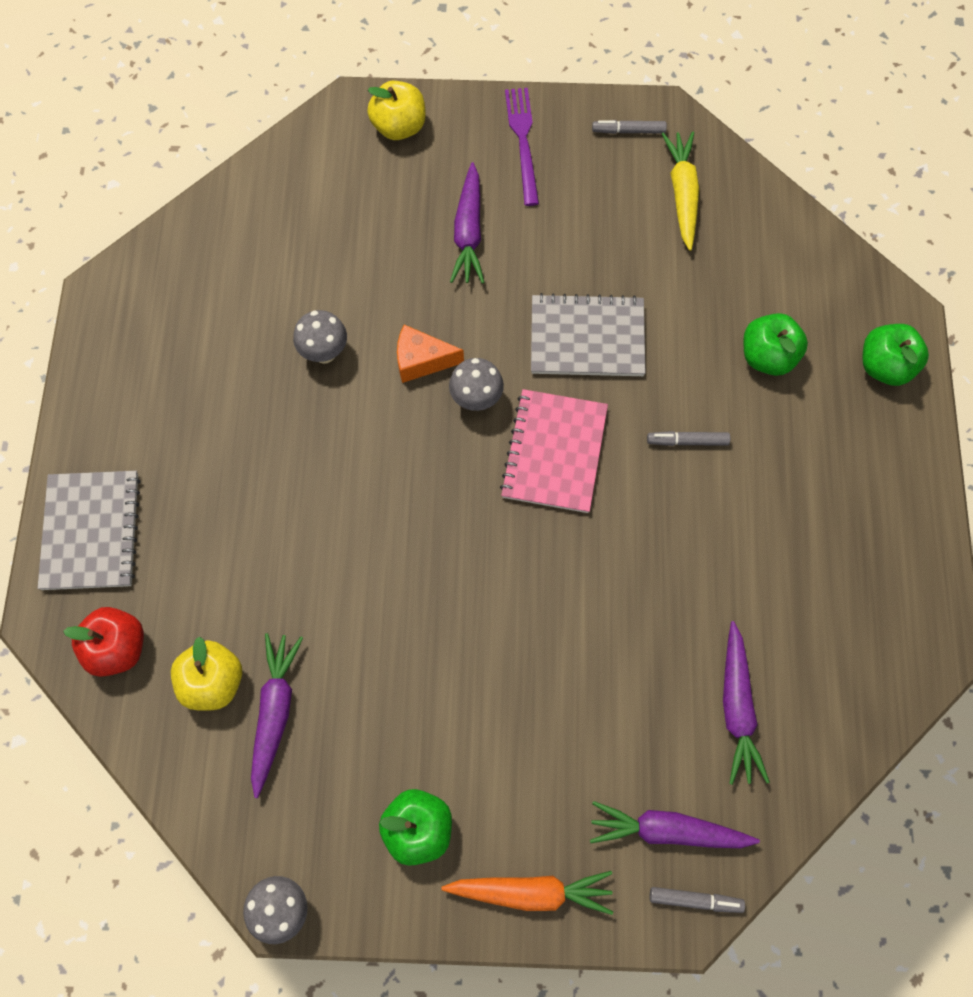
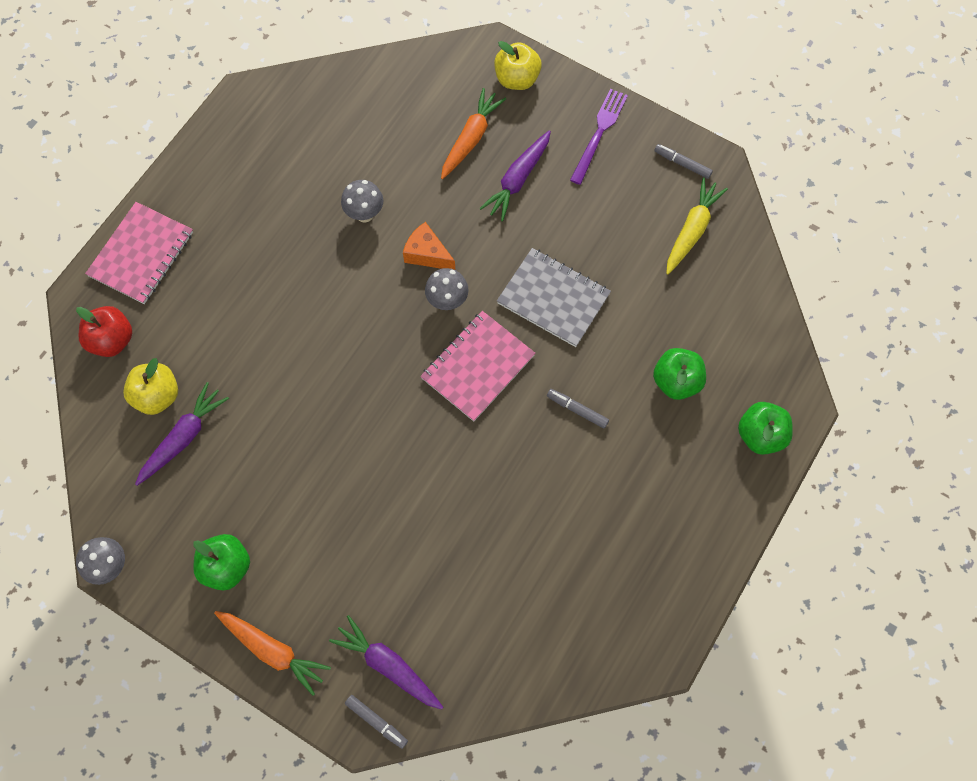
camera: 30 degrees right, 0 degrees up
grey notebook [38,471,141,590] -> pink notebook [85,202,193,304]
purple carrot [723,621,770,785] -> none
none -> orange carrot [441,88,506,179]

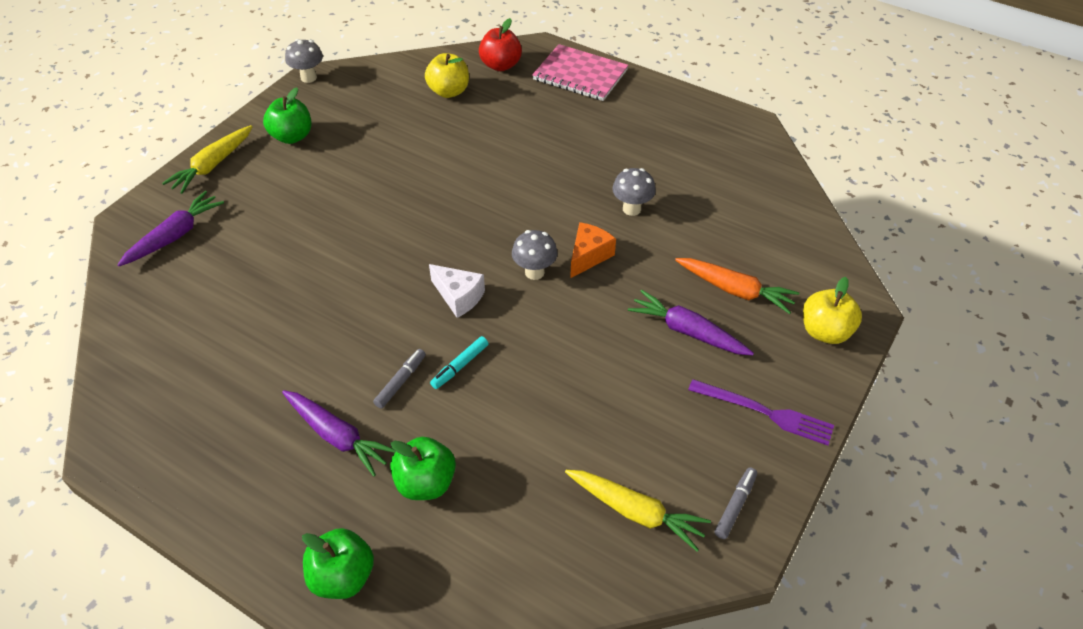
camera: 90 degrees right, 20 degrees down
purple carrot [135,382,229,486] -> purple carrot moved to [282,390,396,477]
orange carrot [214,611,331,696] -> yellow carrot [162,125,253,194]
grey marker [345,695,408,749] -> none
pink notebook [420,311,535,421] -> white cheese [429,264,485,318]
grey notebook [497,248,611,347] -> none
none -> turquoise marker [430,336,489,389]

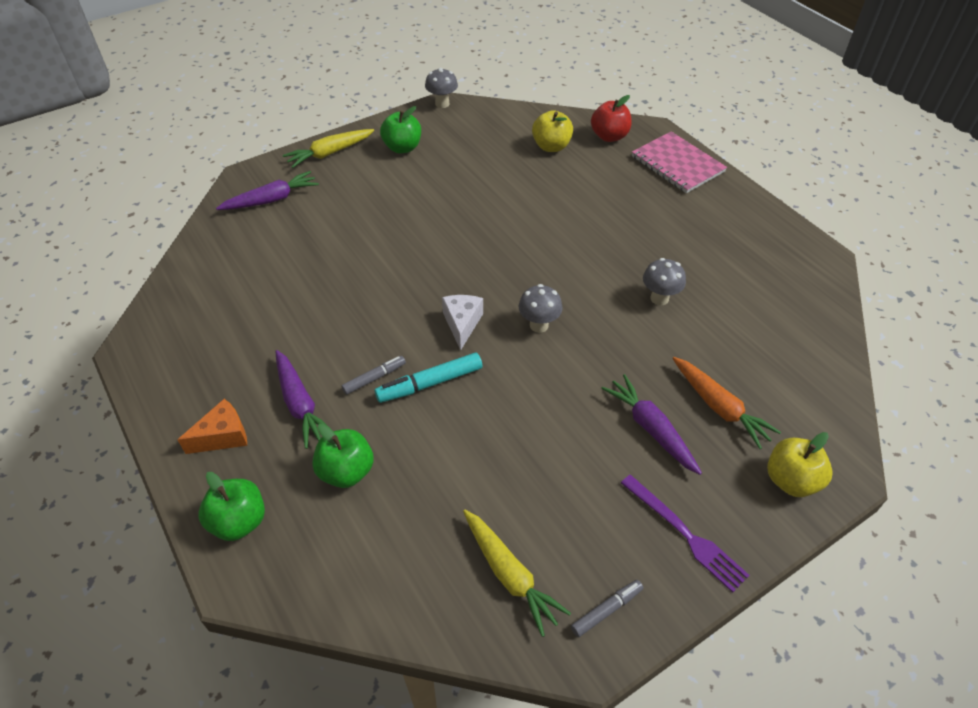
camera: 25 degrees right, 0 degrees up
white cheese [429,264,485,318] -> white cheese turned 150 degrees counterclockwise [442,295,483,350]
turquoise marker [430,336,489,389] -> turquoise marker [375,353,482,403], size x1.59
orange cheese [570,222,616,278] -> orange cheese moved to [177,399,247,454]

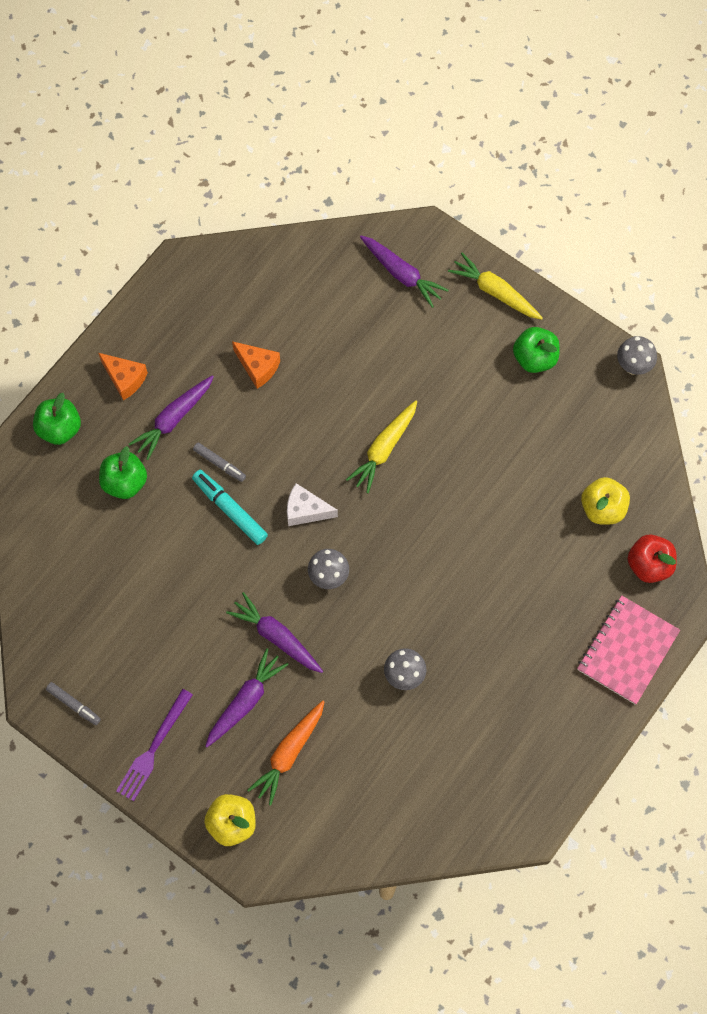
camera: 70 degrees right, 20 degrees up
white cheese [442,295,483,350] -> white cheese turned 150 degrees counterclockwise [287,483,338,526]
yellow carrot [463,510,571,637] -> yellow carrot moved to [346,400,417,493]
none -> purple carrot [226,592,323,673]
none -> orange cheese [232,341,280,389]

